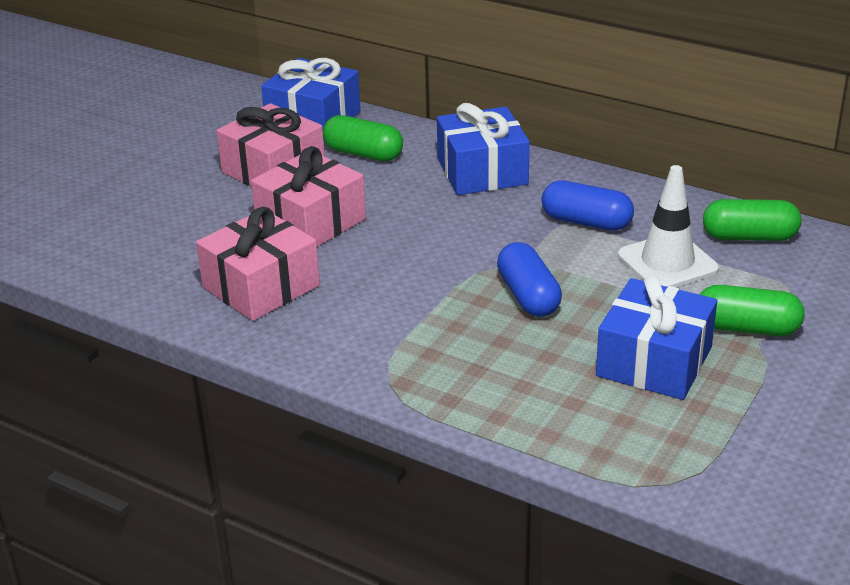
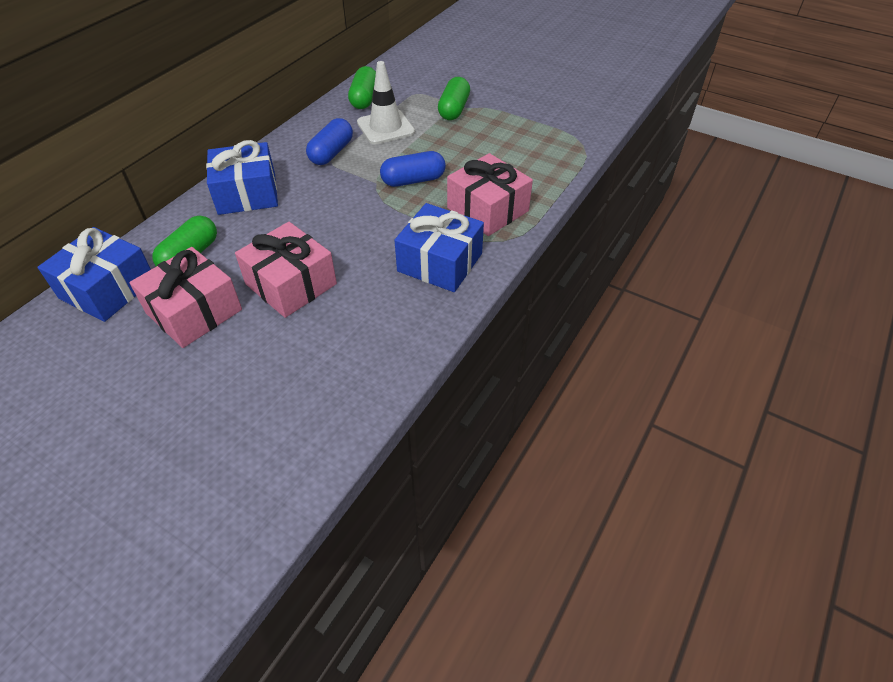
camera: 90 degrees left, 15 degrees up
pink gift [196,207,320,321] -> pink gift moved to [447,153,533,236]
blue gift [596,275,717,400] -> blue gift moved to [394,203,484,292]

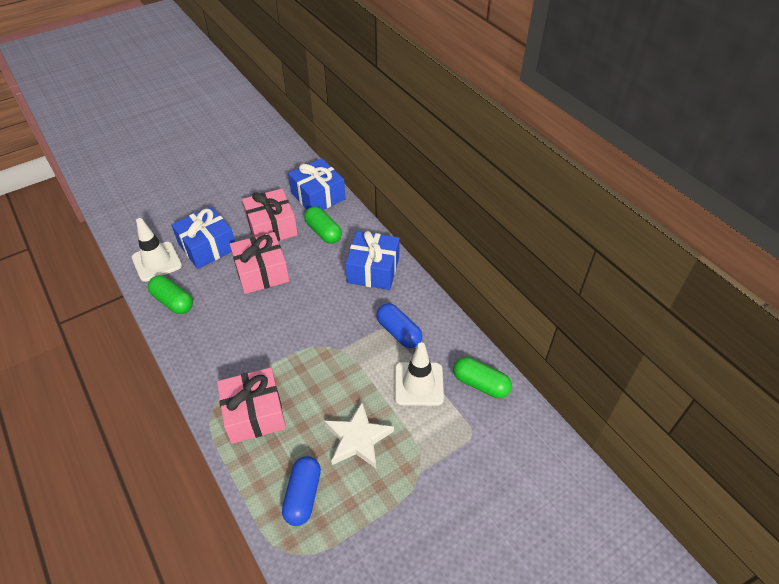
camera: 115 degrees right, 0 degrees up
blue capsule [380,151,446,187] -> blue capsule moved to [282,456,321,526]
blue gift [394,203,484,292] -> blue gift moved to [171,206,235,269]
green capsule [438,77,470,120] -> green capsule moved to [148,275,193,314]
none -> white traffic cone [132,218,182,282]
none -> white star [325,402,394,468]

